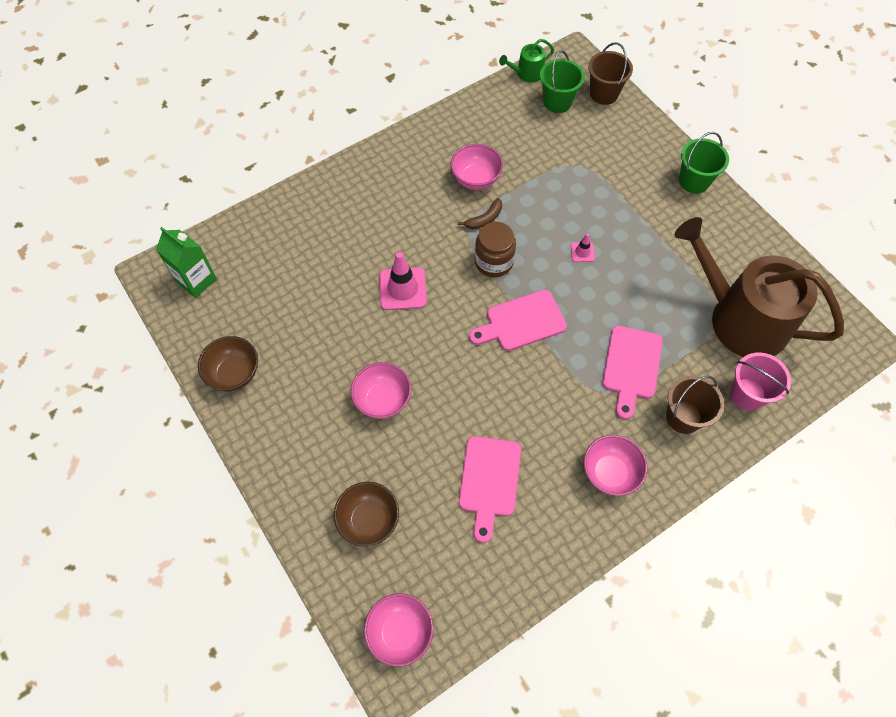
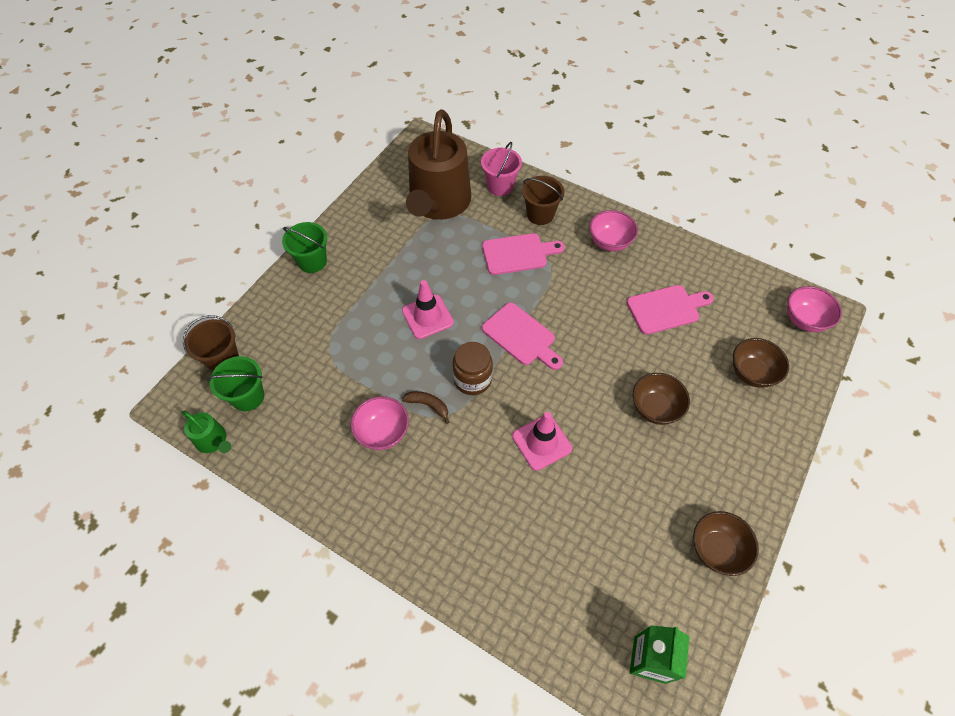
camera: 115 degrees left, 5 degrees down
pink bowl [350,362,412,419] -> brown bowl [633,373,690,425]
pink traffic cone [571,233,595,262] -> pink traffic cone [402,280,454,339], size x1.97

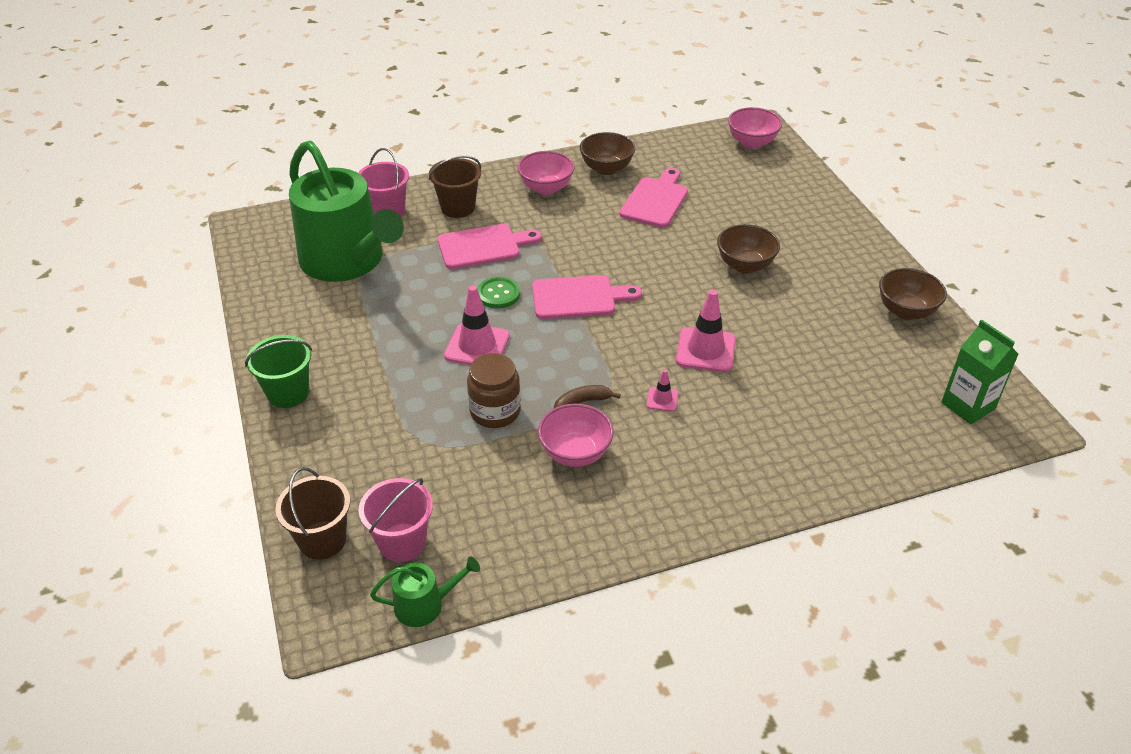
camera: 50 degrees left, 15 degrees down
green bucket [207,356,264,411] -> pink bucket [359,478,433,562]
brown watering can [406,109,471,220] -> green watering can [289,141,404,282]
brown jar [453,342,493,395] -> brown jar moved to [467,353,521,428]
pink cutting board [482,233,565,275] -> pink cutting board turned 45 degrees clockwise [438,224,542,269]
brown bowl [733,338,789,388] -> brown bowl moved to [580,132,635,175]
none -> green button [477,277,520,308]
none -> pink traffic cone [646,369,678,412]

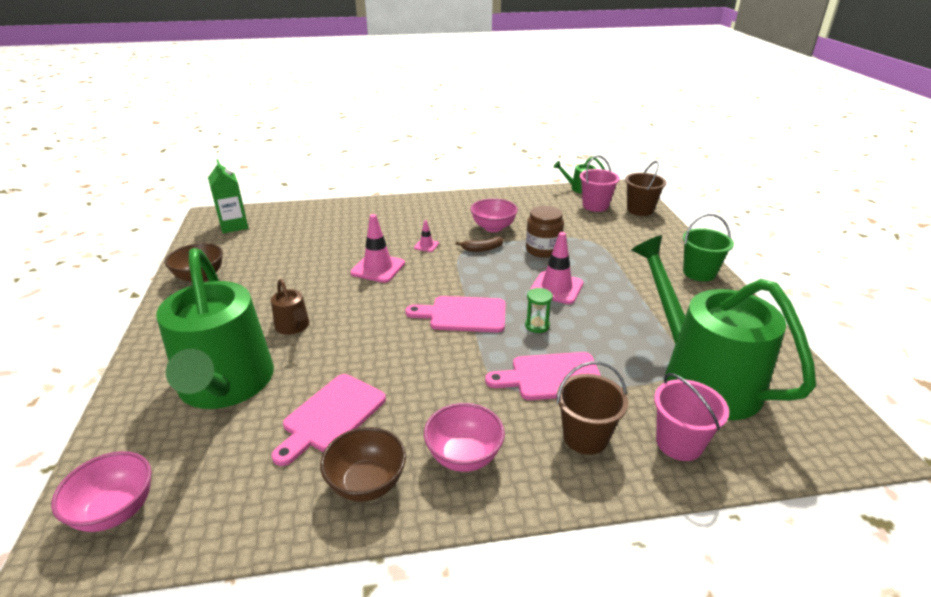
camera: 170 degrees left, 10 degrees down
green button [477,277,520,308] -> green hourglass [525,288,553,333]
brown bowl [717,224,780,273] -> brown watering can [271,279,309,335]
none -> green watering can [156,248,274,409]

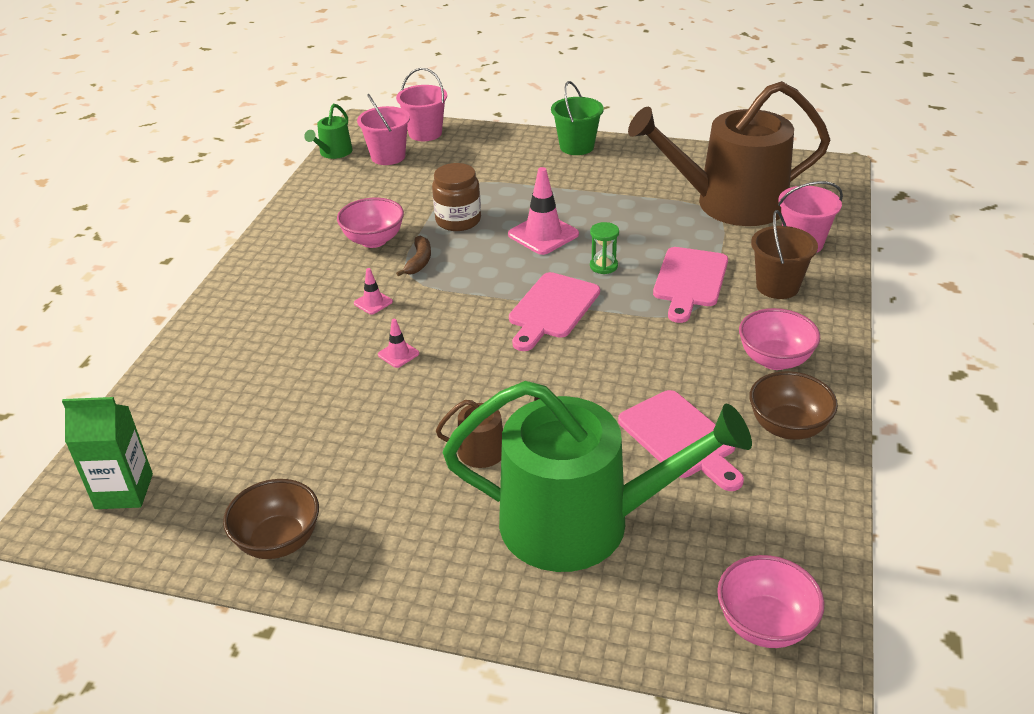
camera: 65 degrees left, 5 degrees up
pink traffic cone [350,214,405,283] -> pink traffic cone [378,319,419,368], size x0.51
brown bucket [625,161,666,216] -> pink bucket [396,68,447,141]
green watering can [631,235,816,420] -> brown watering can [628,81,830,226]

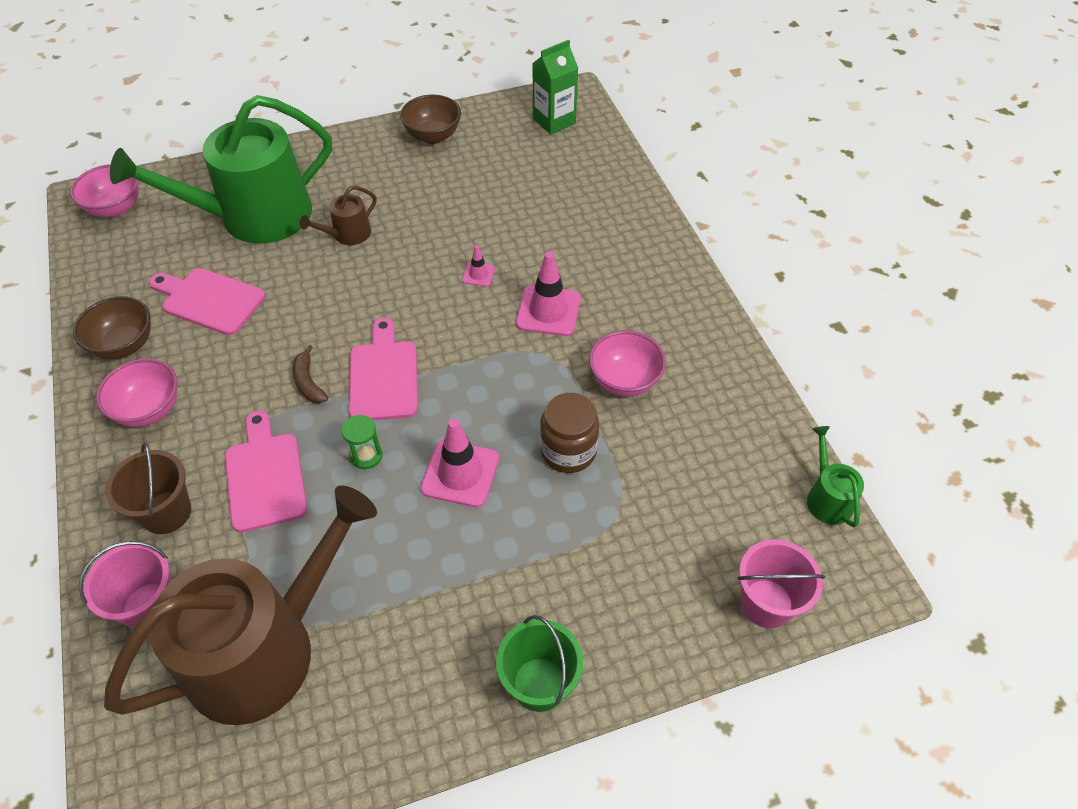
camera: 145 degrees right, 15 degrees up
pink traffic cone [354,268,393,315] -> pink traffic cone [516,252,581,336], size x1.97
pink bucket [357,94,410,165] -> none
brown banana [396,236,431,276] -> brown banana moved to [293,345,328,403]

